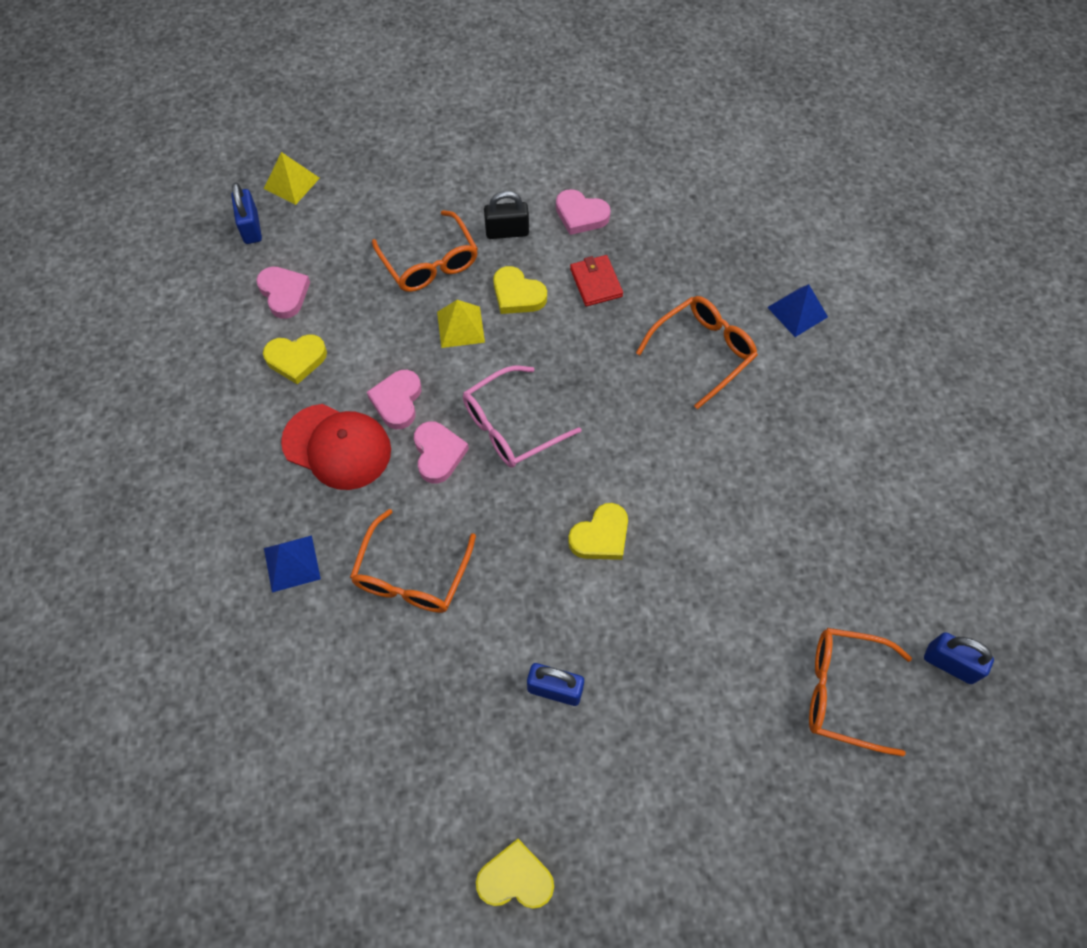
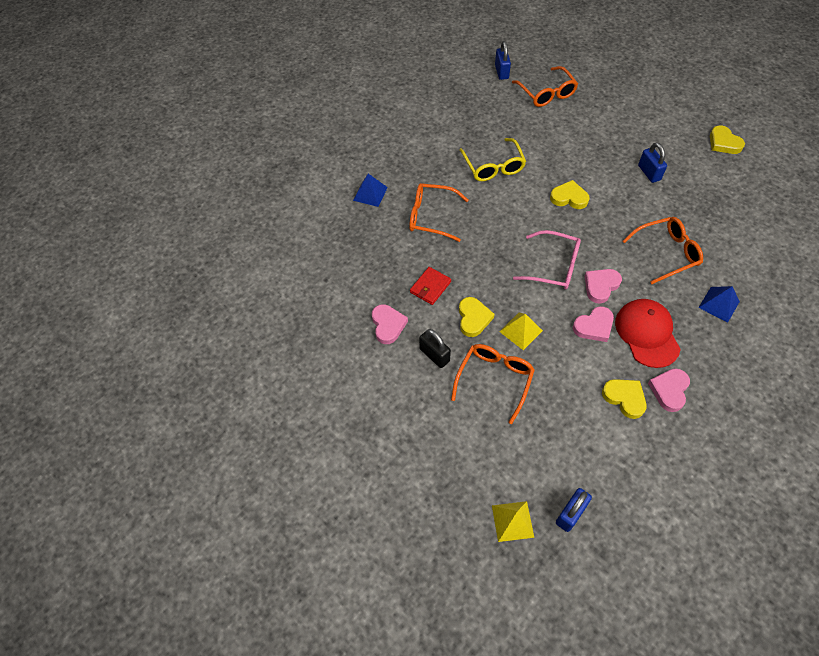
camera: 125 degrees left, 5 degrees down
pink heart [256,267,310,319] -> pink heart moved to [648,368,690,412]
none -> yellow glasses [460,138,526,181]

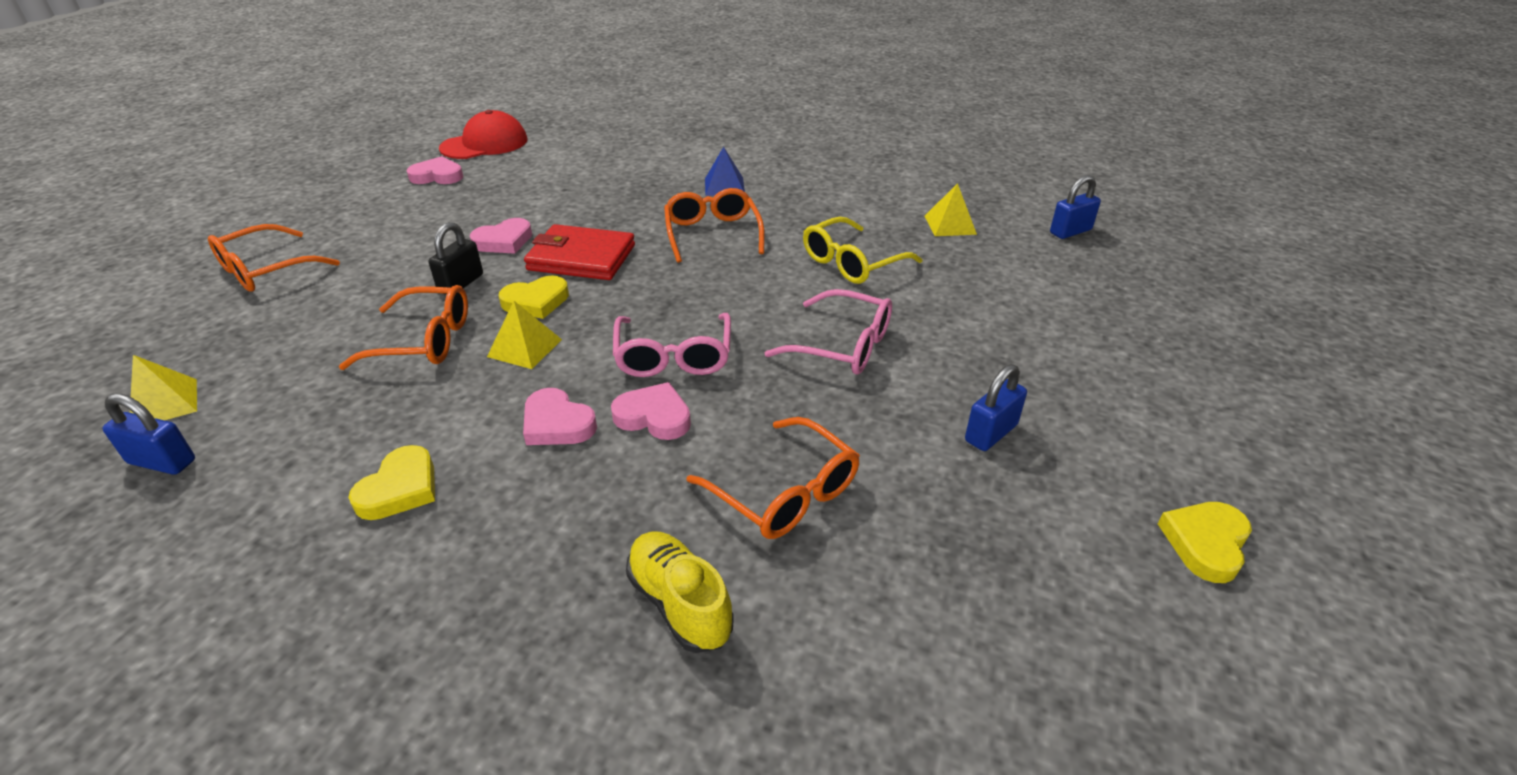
camera: 65 degrees right, 20 degrees down
red wallet [410,267,451,305] -> red wallet [524,224,635,280], size x1.70
orange glasses [512,66,578,107] -> orange glasses moved to [208,224,340,292]
yellow heart [550,180,590,209] -> pink glasses [765,289,892,375]
red cap [615,299,681,368] -> red cap moved to [439,110,527,159]
pink heart [648,368,690,412] -> pink heart moved to [407,156,463,184]
blue pyramid [699,286,740,323] -> yellow shoe [626,531,734,653]
none -> yellow pyramid [924,183,977,236]

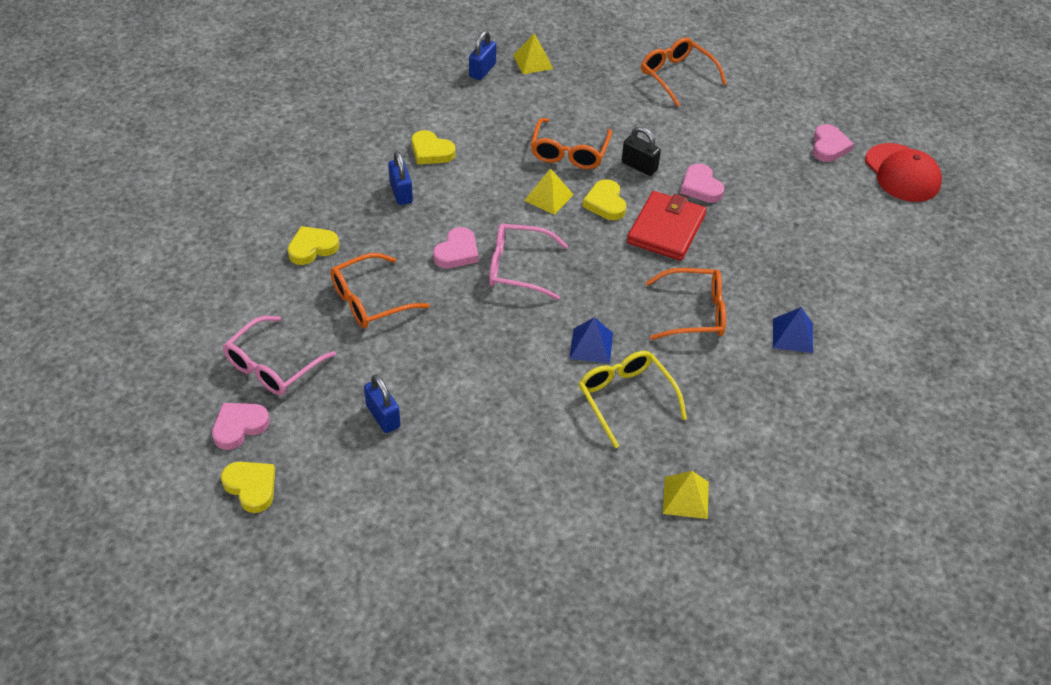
camera: 100 degrees right, 10 degrees up
pink heart [523,388,597,445] -> pink heart moved to [212,403,270,450]
yellow shoe [626,531,734,653] -> yellow heart [287,226,339,265]
pink glasses [765,289,892,375] -> pink glasses moved to [223,316,336,395]
blue padlock [1050,175,1101,239] -> blue padlock moved to [388,151,413,205]
none -> blue pyramid [569,317,613,364]

